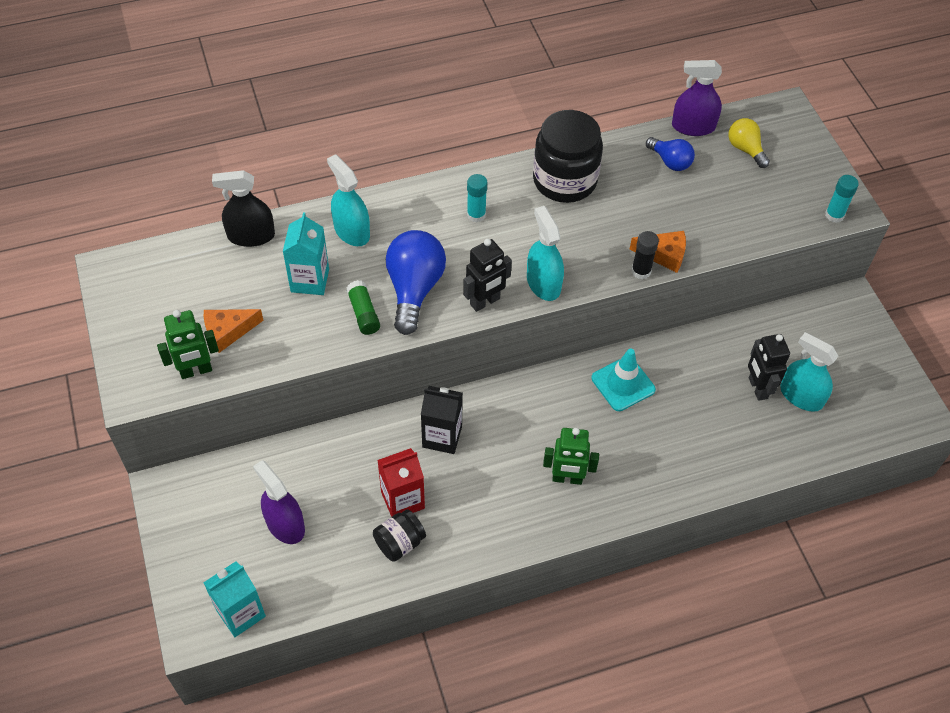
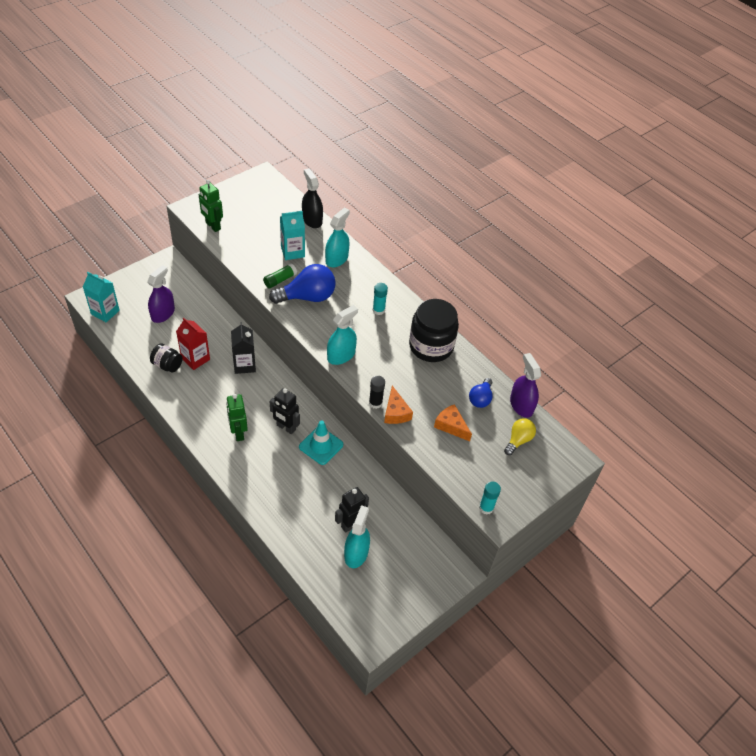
camera: 65 degrees right, 5 degrees down
orange cheese [204,309,264,353] -> orange cheese moved to [434,404,472,441]
black robot [463,239,512,312] -> black robot moved to [270,388,300,434]

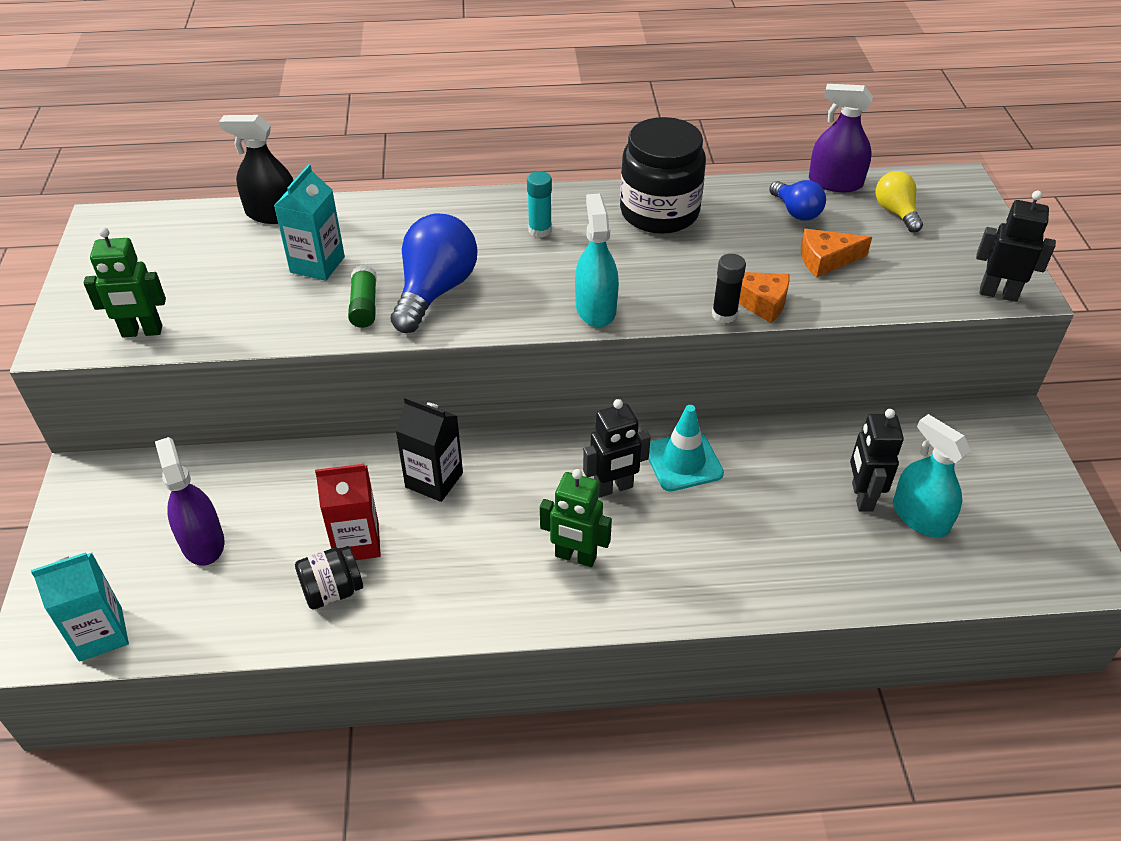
camera: 50 degrees left, 5 degrees down
turquoise spray bottle [325,208,350,268] -> none
turquoise glue stick [479,481,501,514] -> black robot [976,190,1056,302]

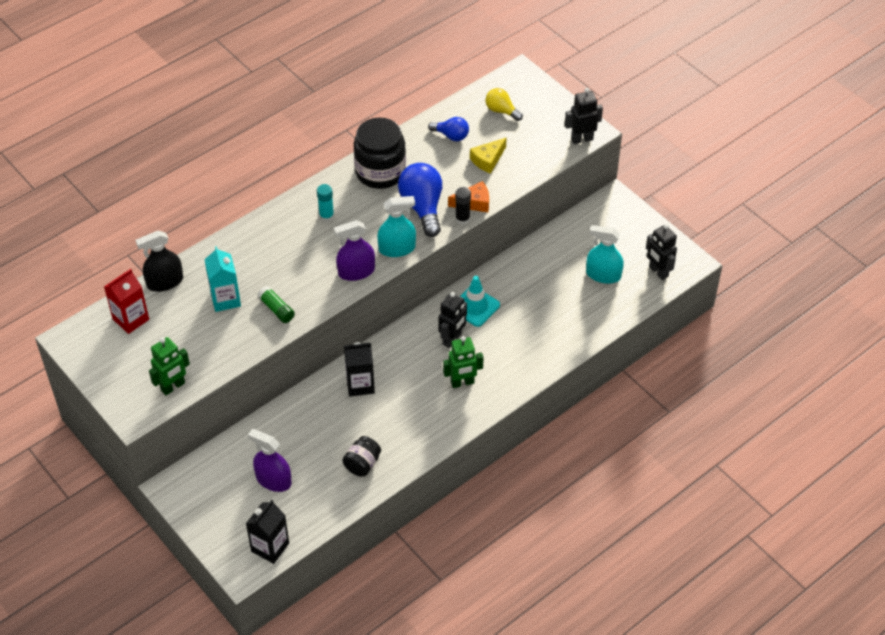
camera: 35 degrees left, 5 degrees up
turquoise carton [31,552,129,662] -> black carton [246,500,289,564]
red carton [315,464,381,560] -> red carton moved to [104,269,149,334]
blue light bulb [391,214,477,333] -> blue light bulb moved to [398,163,442,237]
turquoise spray bottle [575,193,619,327] -> turquoise spray bottle turned 120 degrees clockwise [378,196,416,257]
orange cheese [801,229,872,278] -> yellow cheese [470,137,507,174]
purple spray bottle [809,84,873,192] -> purple spray bottle moved to [334,220,375,281]
black robot [850,409,904,512] -> black robot moved to [646,224,677,280]

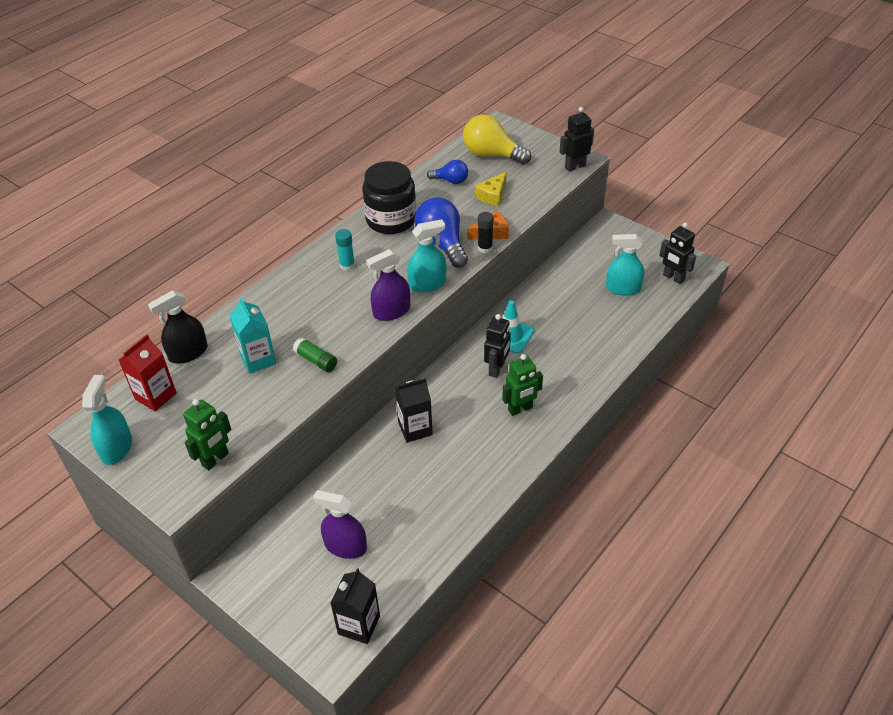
camera: 10 degrees left, 5 degrees down
black jar [342,436,381,477] -> none
yellow light bulb [486,88,523,121] -> yellow light bulb [463,114,531,164], size x1.75
none -> turquoise spray bottle [82,375,132,465]

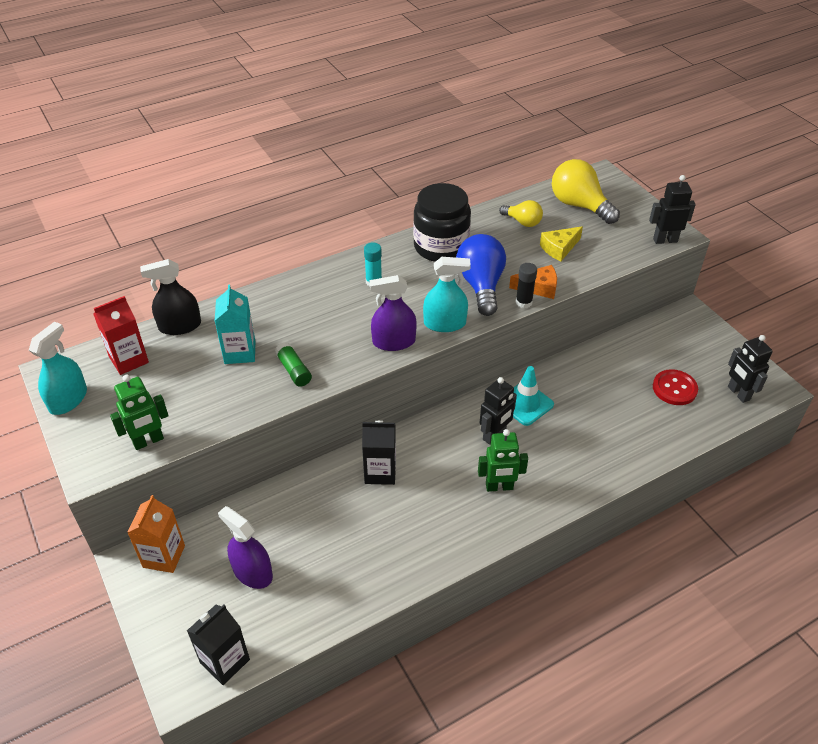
camera: 20 degrees right, 0 degrees up
blue light bulb [427,160,468,184] -> yellow light bulb [499,200,543,227]
turquoise spray bottle [606,234,645,295] -> red button [653,369,698,405]
none -> orange carton [127,495,185,573]

